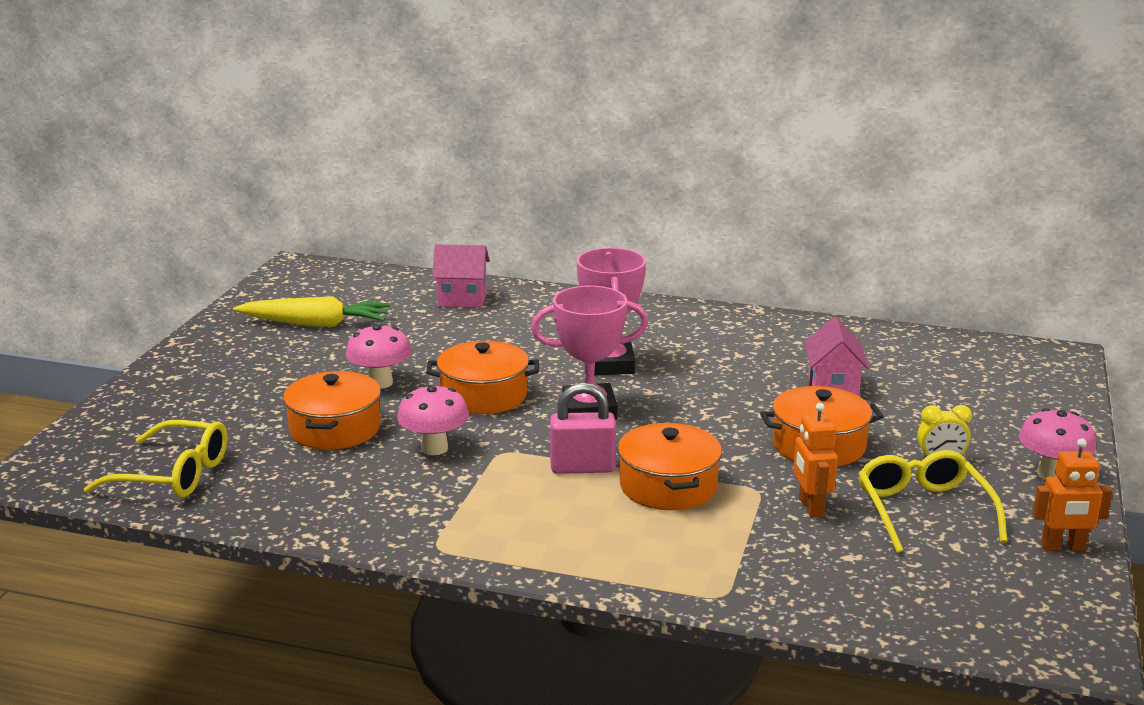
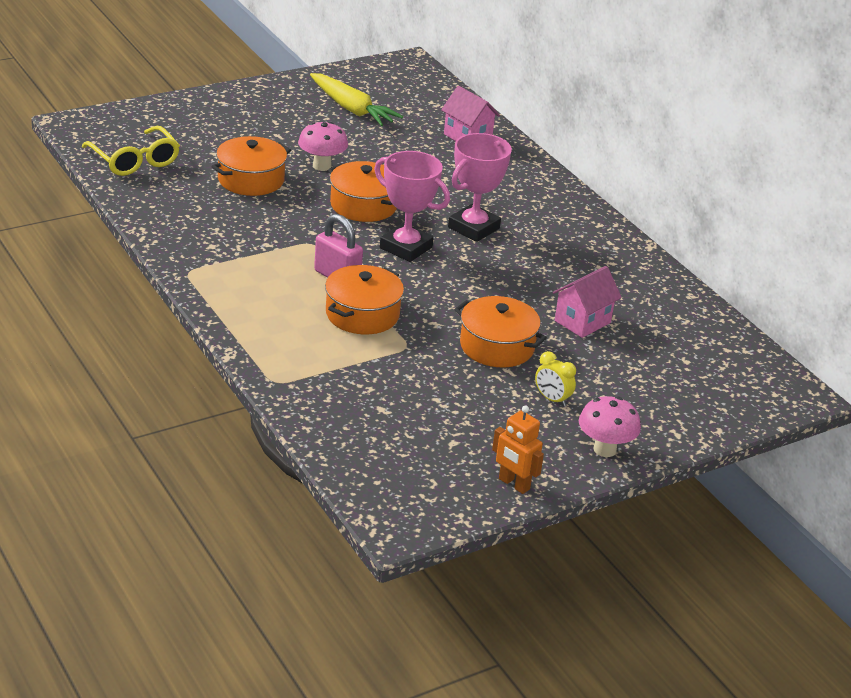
camera: 40 degrees right, 10 degrees up
pink mushroom [397,384,469,455] -> none
orange robot [793,403,838,518] -> none
yellow glasses [858,450,1008,553] -> none

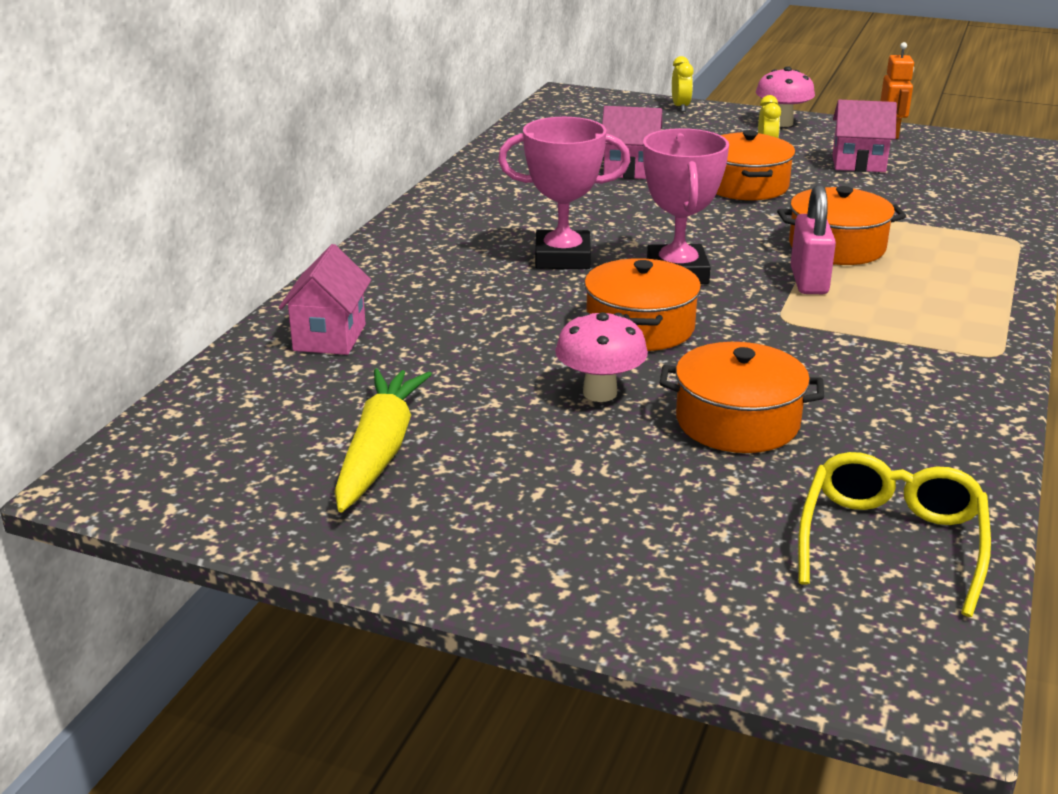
camera: 125 degrees left, 5 degrees down
none -> yellow clock [672,56,693,112]
none -> pink house [832,100,897,172]

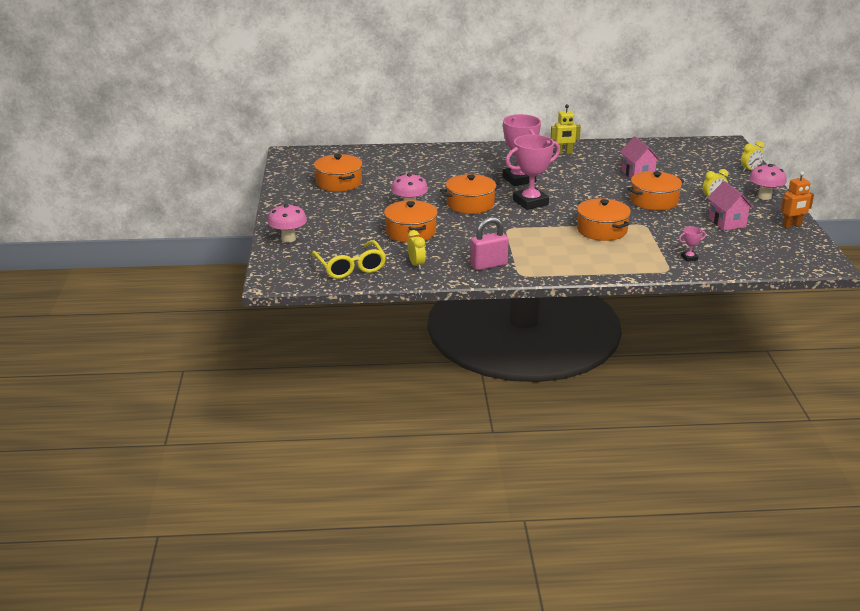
camera: 65 degrees right, 0 degrees up
pink house [279,244,371,355] -> none
yellow carrot [334,368,432,512] -> orange pot [314,154,363,192]
pink padlock [790,185,836,294] -> pink padlock moved to [470,217,509,270]
yellow glasses [798,452,991,617] -> yellow glasses turned 75 degrees clockwise [312,240,386,279]
none -> pink mushroom [267,204,307,243]
none -> yellow clock [408,230,426,270]
none -> yellow robot [550,104,581,154]
none -> pink trophy [679,227,706,262]

